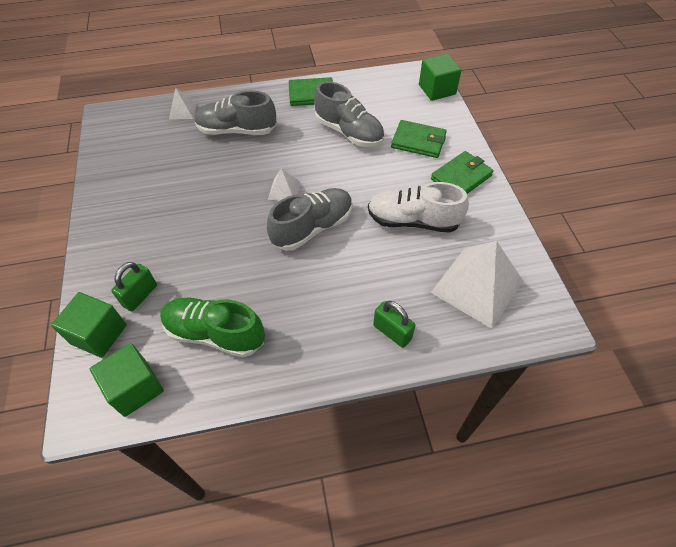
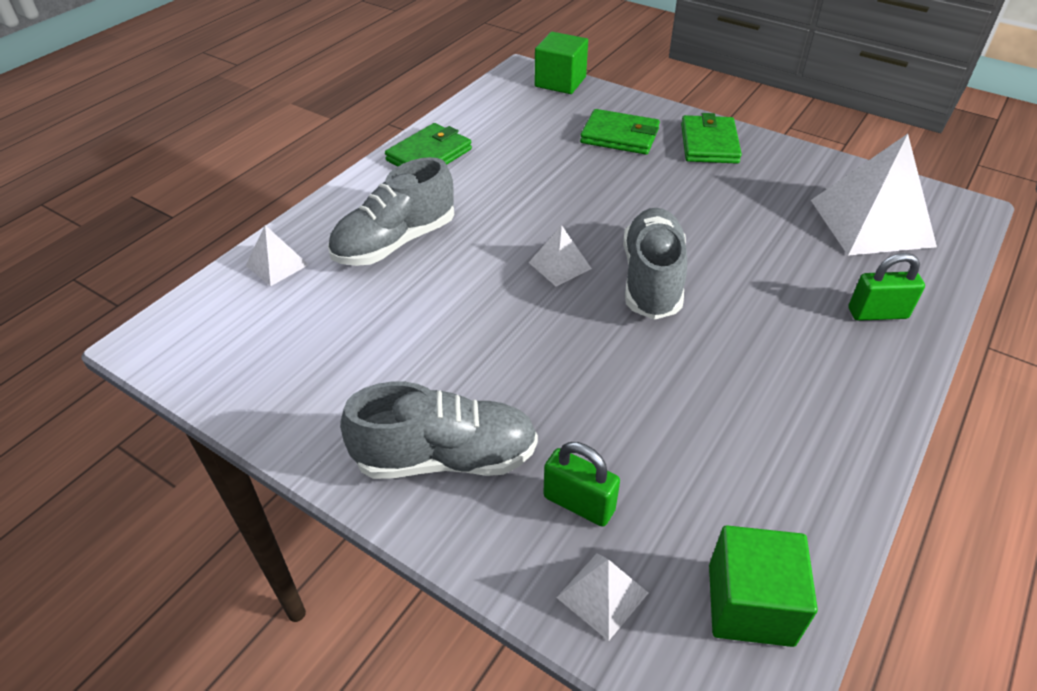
camera: 45 degrees left, 10 degrees down
green cube [51,292,127,358] -> white pyramid [556,553,648,641]
green padlock [111,262,157,311] -> green padlock turned 45 degrees counterclockwise [543,442,620,527]
green shoe [160,298,265,357] -> none
grey shoe [314,81,384,147] -> grey shoe moved to [340,382,538,479]
white shoe [368,182,469,233] -> none
green wallet [391,120,447,158] -> green wallet turned 45 degrees clockwise [580,109,660,155]

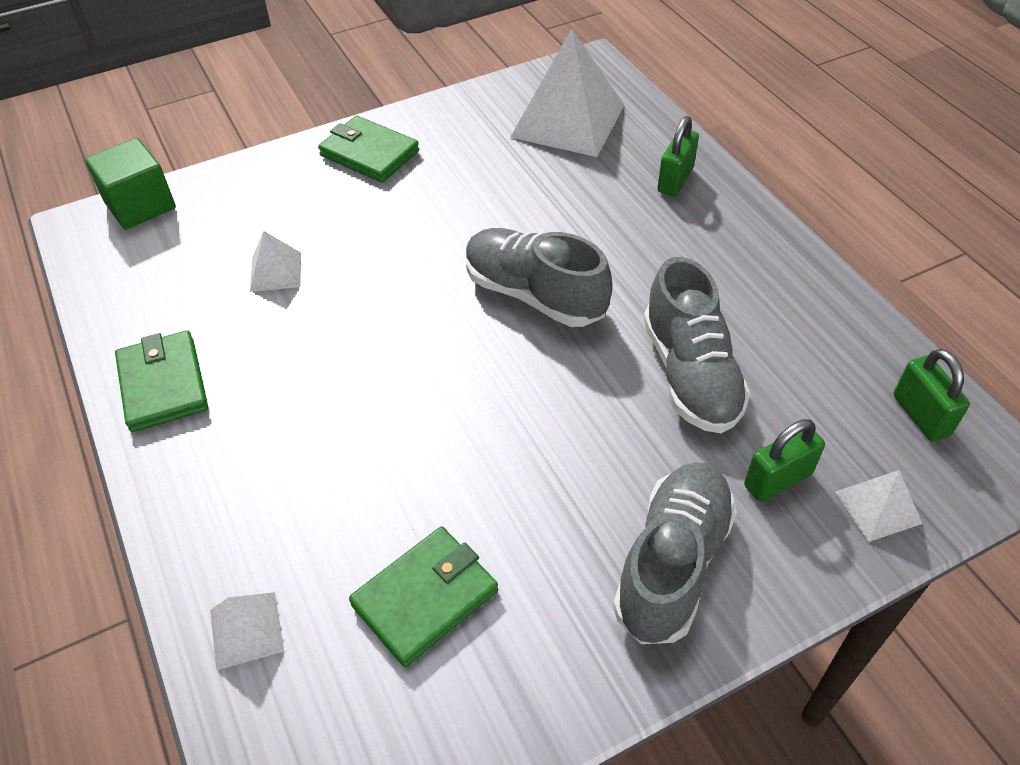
camera: 60 degrees left, 5 degrees up
grey shoe [328,157,454,266] -> grey shoe moved to [643,257,751,433]
white pyramid [528,225,592,287] -> white pyramid moved to [250,231,301,292]
green wallet [580,109,660,155] -> green wallet moved to [349,526,498,667]
green cube [709,525,818,647] -> green padlock [894,349,970,441]

